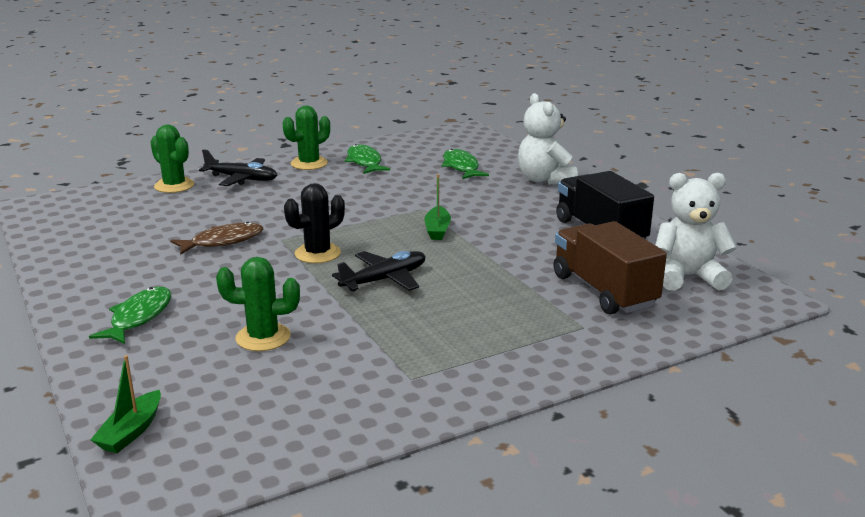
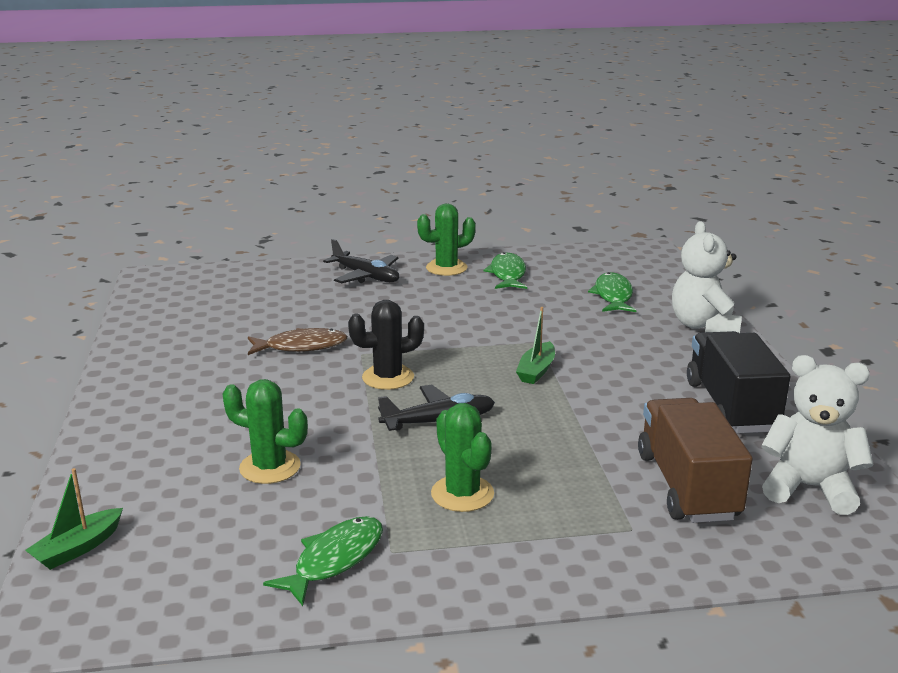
camera: 20 degrees right, 0 degrees up
green fish [89,287,171,344] -> green fish moved to [263,516,383,606]
green cactus [150,125,194,193] -> green cactus moved to [431,403,494,512]

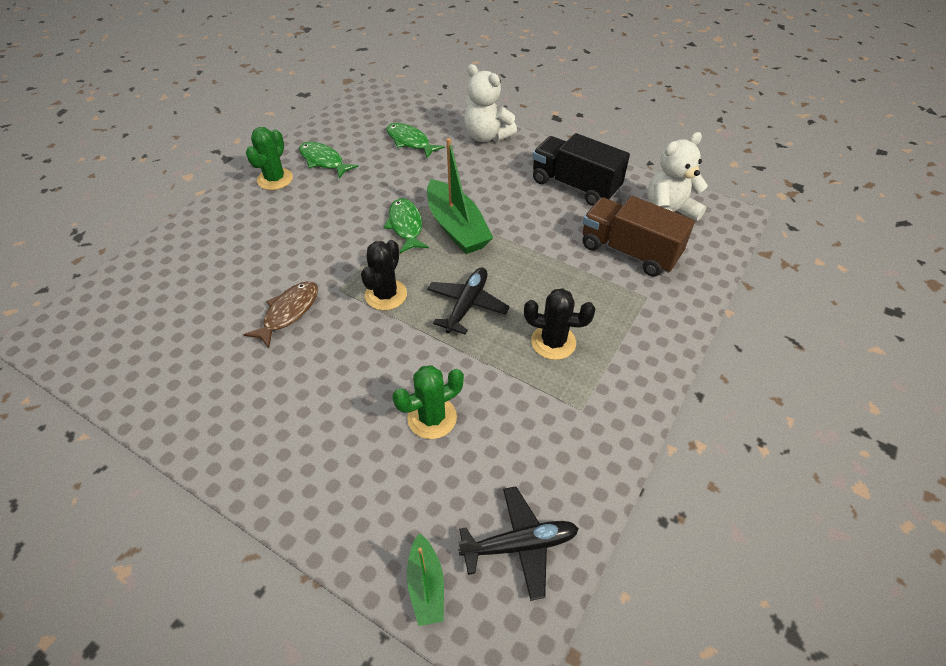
camera: 50 degrees left, 25 degrees up
green fish [263,516,383,606] -> green fish moved to [384,198,429,253]
black plane [323,239,399,283] -> black plane moved to [458,486,579,601]
green cactus [431,403,494,512] -> black cactus [524,288,595,360]
green boat [516,307,555,384] -> green boat [427,138,493,254], size x1.90

